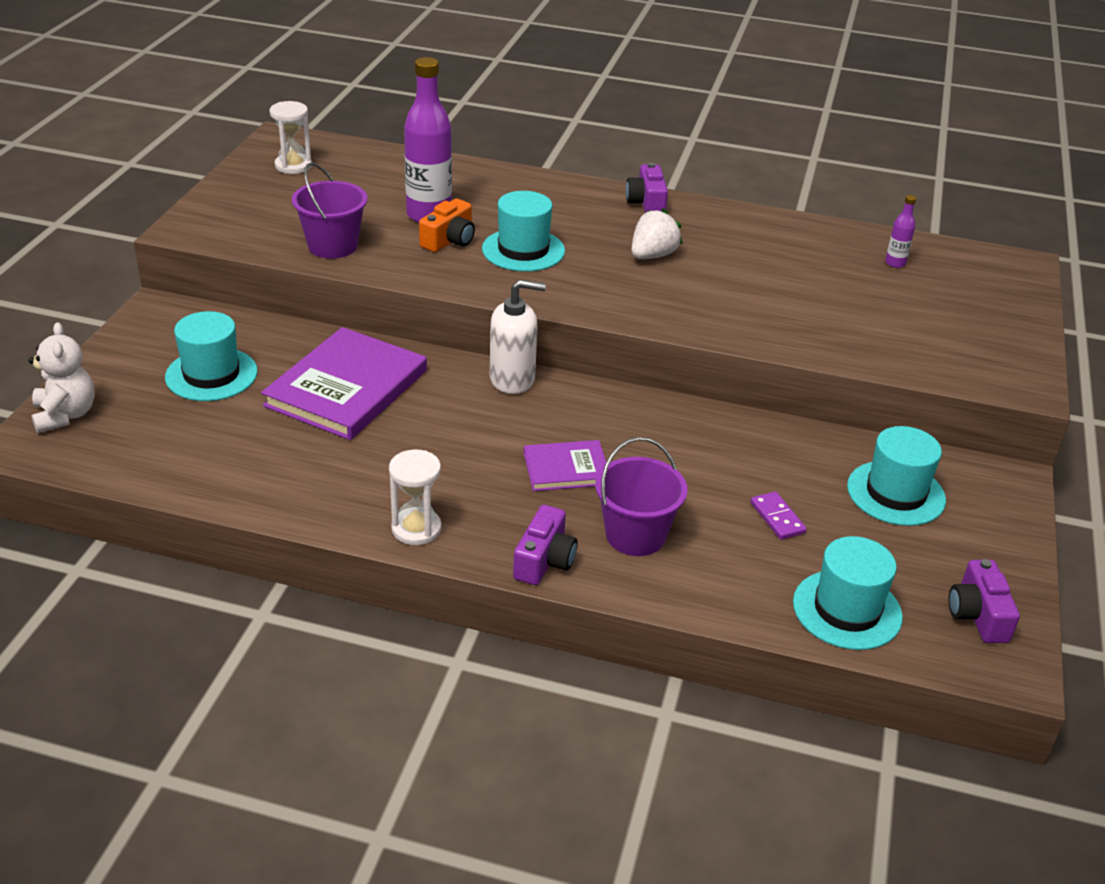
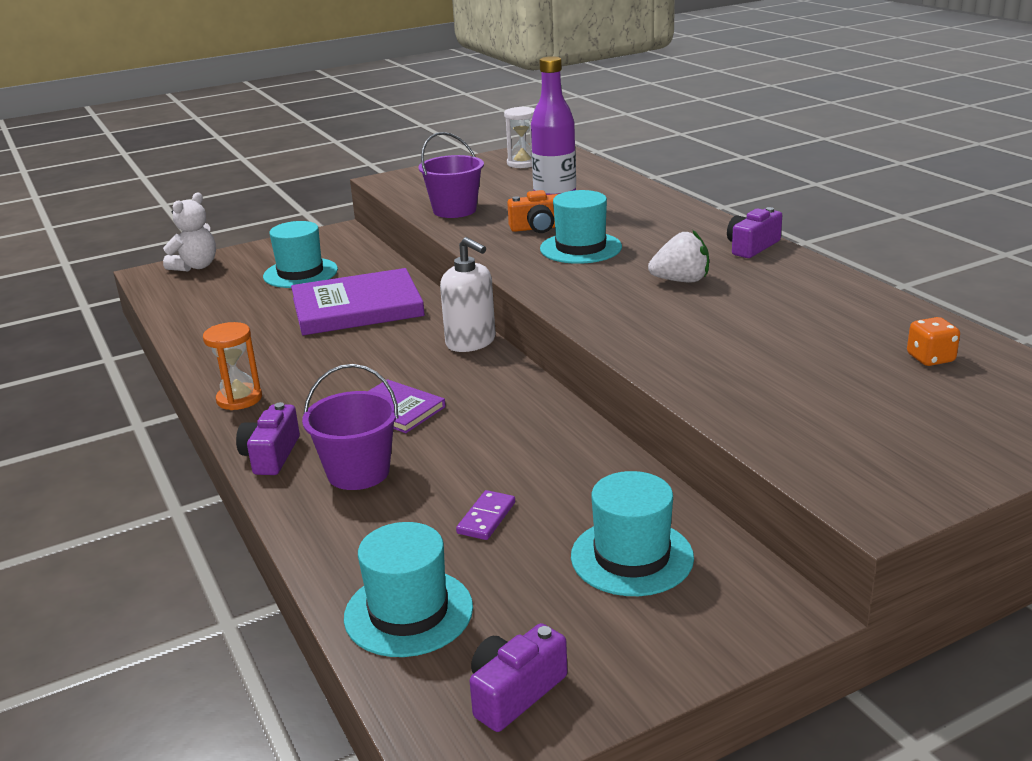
camera: 50 degrees right, 10 degrees down
white hourglass [389,450,442,545] -> orange hourglass [203,322,262,410]
purple camera [513,505,578,585] -> purple camera turned 120 degrees clockwise [236,402,300,475]
purple bottle [885,195,916,268] -> orange dice [907,317,960,366]

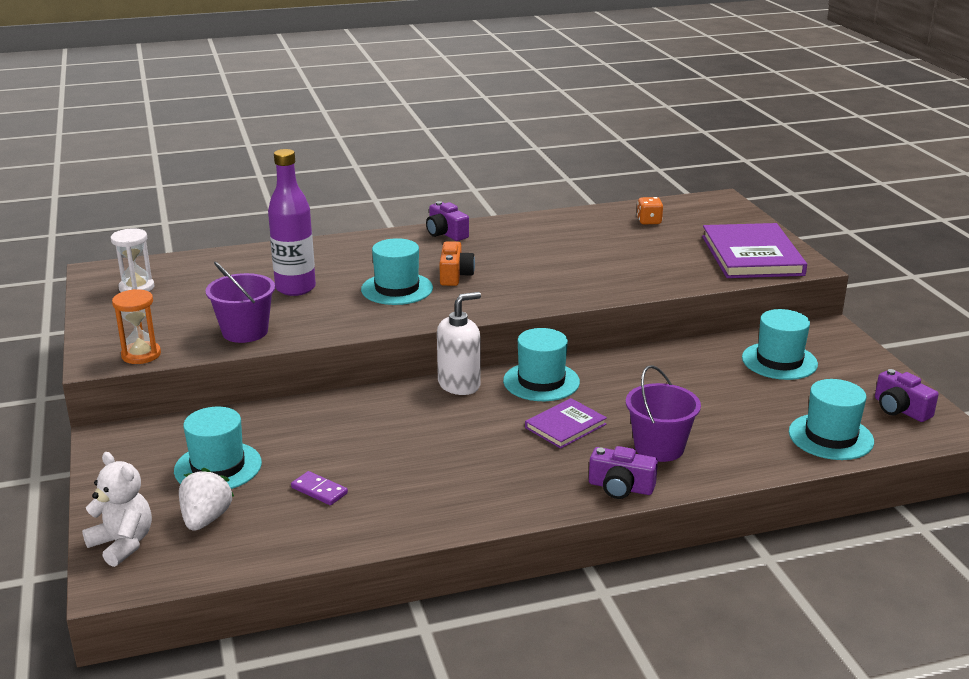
camera: 80 degrees left, 0 degrees up
orange hourglass [203,322,262,410] -> orange hourglass moved to [112,289,161,364]
purple book [291,268,425,335] -> purple book moved to [702,223,807,278]
purple domino [456,490,515,540] -> purple domino moved to [291,471,348,505]
orange camera [507,190,558,233] -> orange camera moved to [439,241,475,286]
white strawberry [648,230,709,283] -> white strawberry moved to [179,468,235,531]
none -> turquoise hat [503,328,580,401]

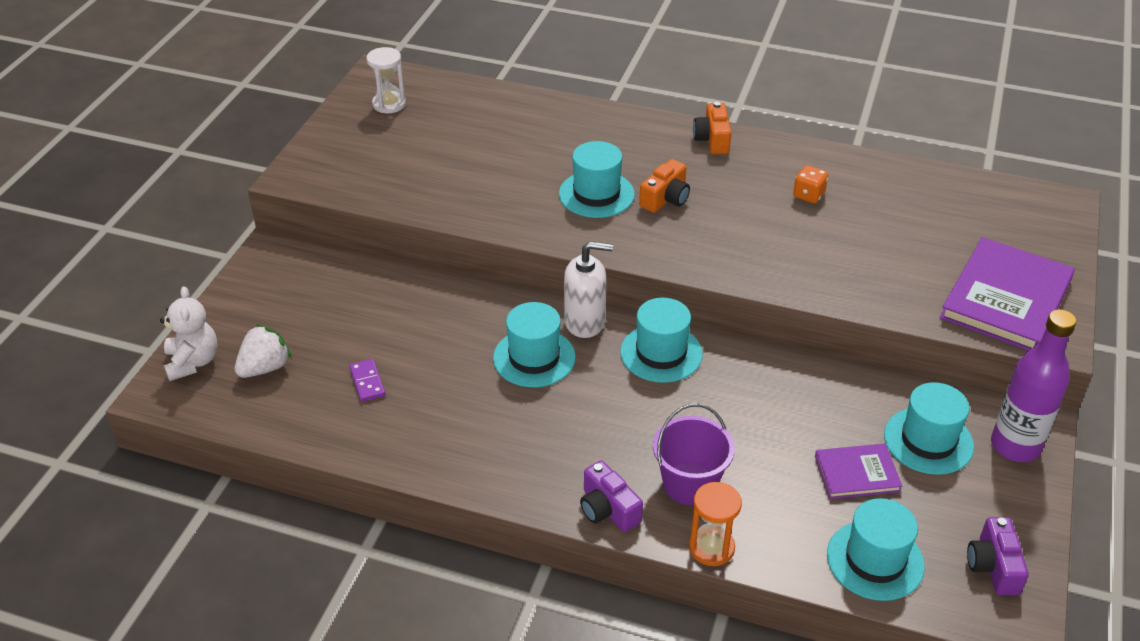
camera: 35 degrees right, 15 degrees up
orange hourglass [112,289,161,364] -> orange hourglass moved to [689,482,742,566]
turquoise hat [174,407,262,489] -> turquoise hat moved to [493,302,575,387]
purple bucket [205,262,275,343] -> none
purple bottle [268,149,316,296] -> purple bottle moved to [991,309,1076,462]
purple camera [426,201,469,241] -> orange camera [693,102,731,154]
purple book [525,398,607,449] -> purple book moved to [815,444,903,499]
orange dice [637,197,663,225] -> orange dice moved to [793,165,828,203]

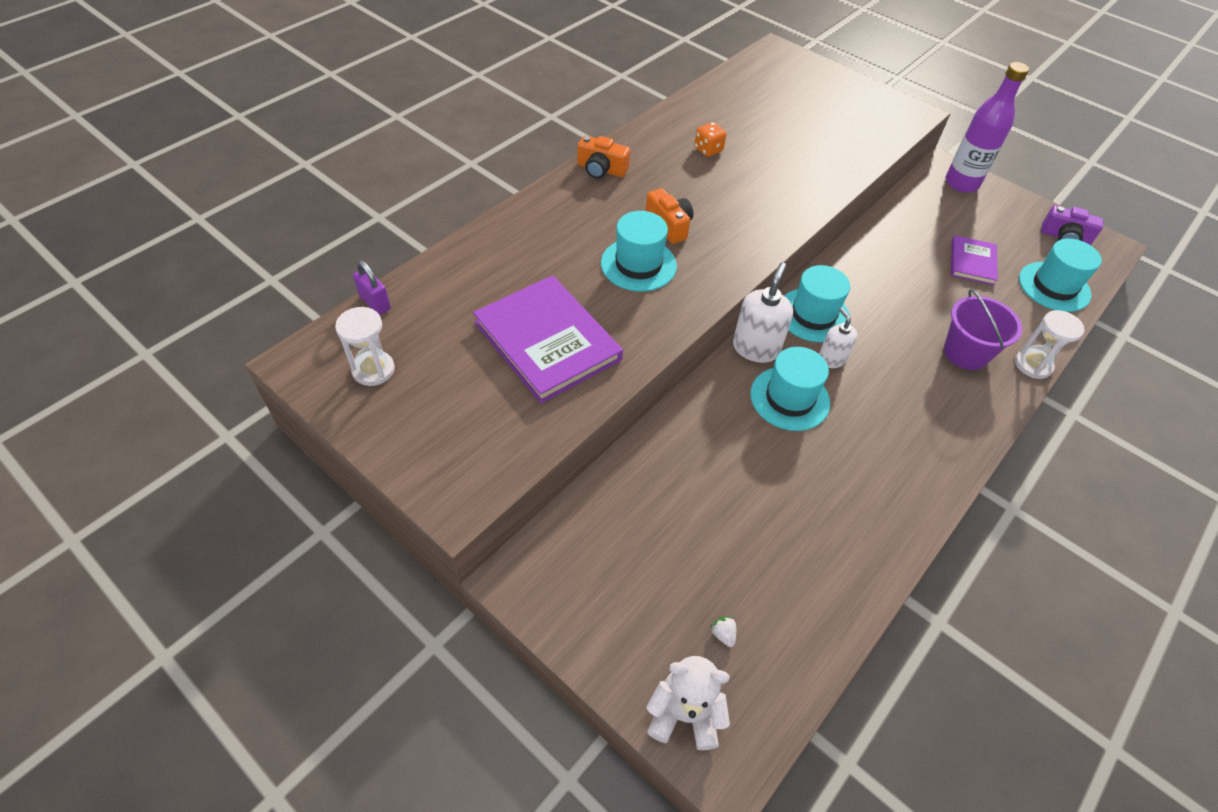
camera: 70 degrees left, 10 degrees up
white strawberry [235,324,292,378] -> white strawberry [711,617,736,647], size x0.44
purple domino [349,359,385,402] -> none
purple camera [580,461,643,532] -> none
orange hourglass [689,482,742,566] -> white hourglass [1015,310,1084,379]
turquoise hat [884,382,974,475] -> none
purple book [940,237,1075,350] -> purple book moved to [473,275,623,403]
none -> purple padlock [353,261,391,315]
none -> white soap dispenser [819,307,858,368]

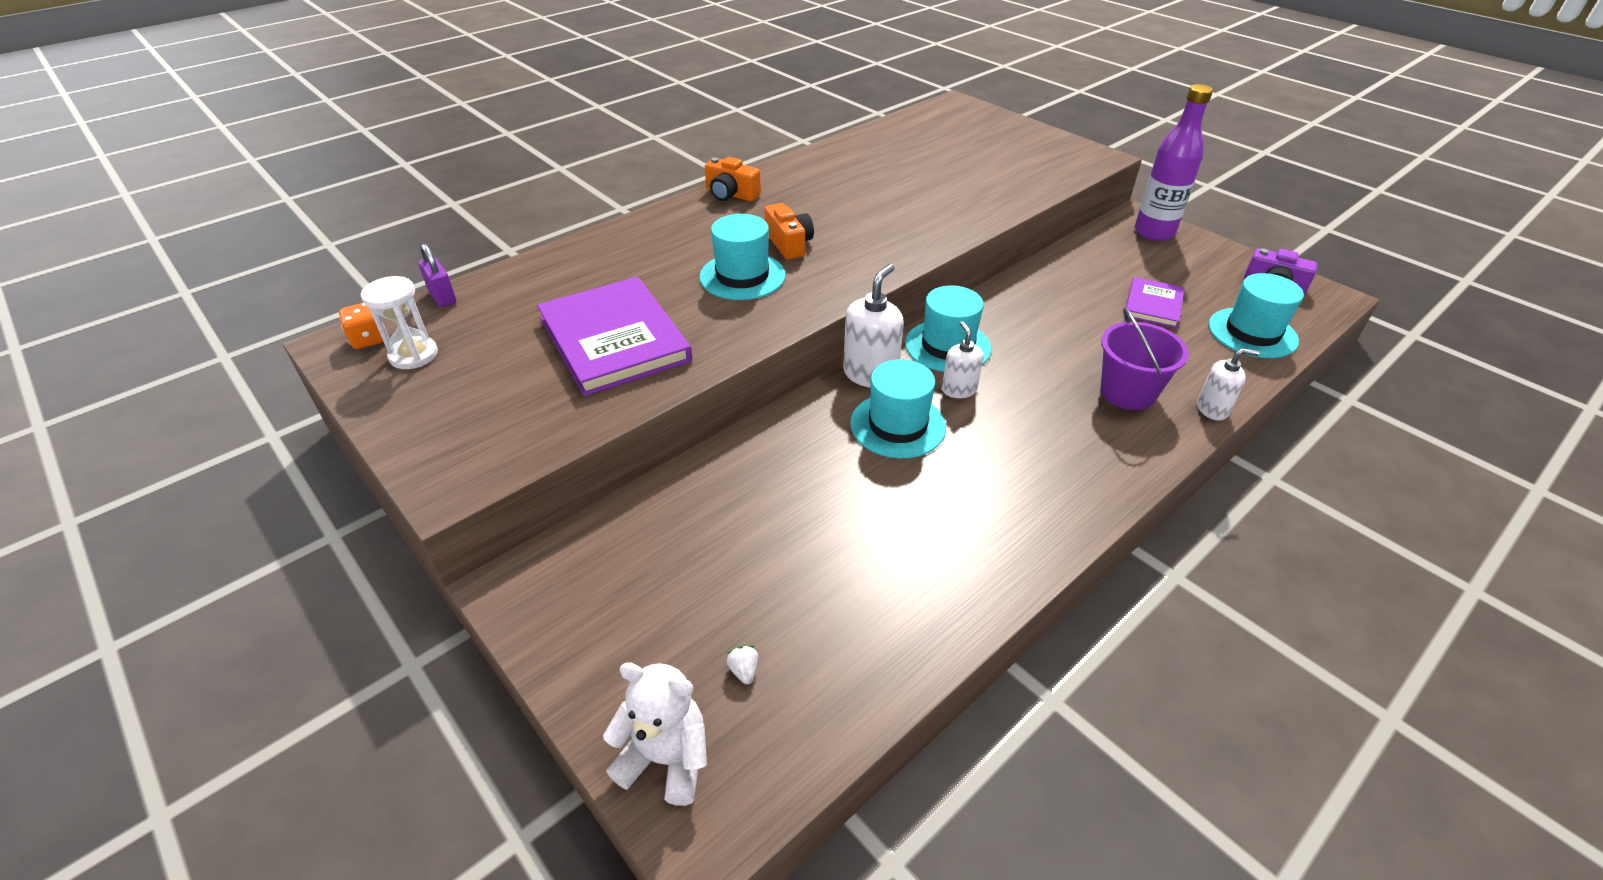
camera: 10 degrees right, 10 degrees down
orange dice [694,122,726,157] -> orange dice moved to [339,303,383,349]
white hourglass [1015,310,1084,379] -> white soap dispenser [1197,348,1260,420]

